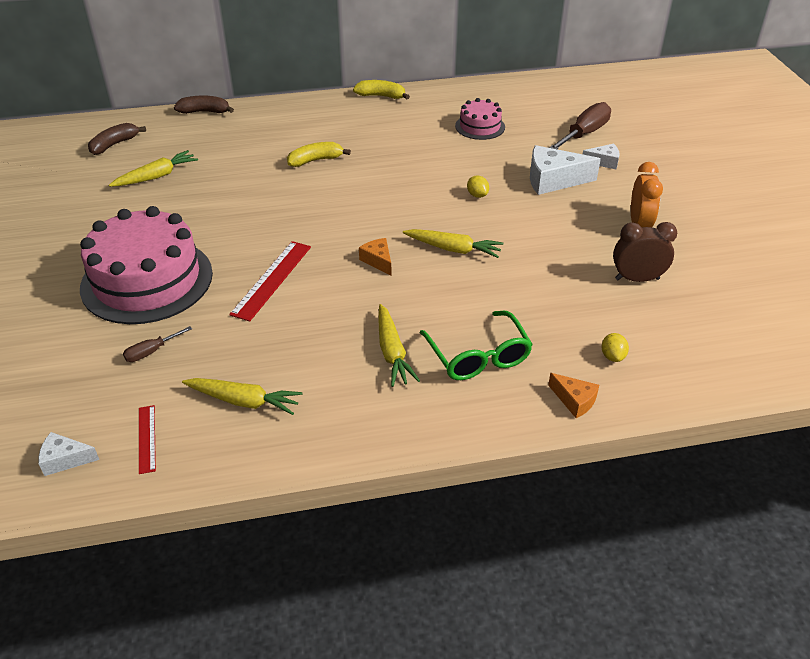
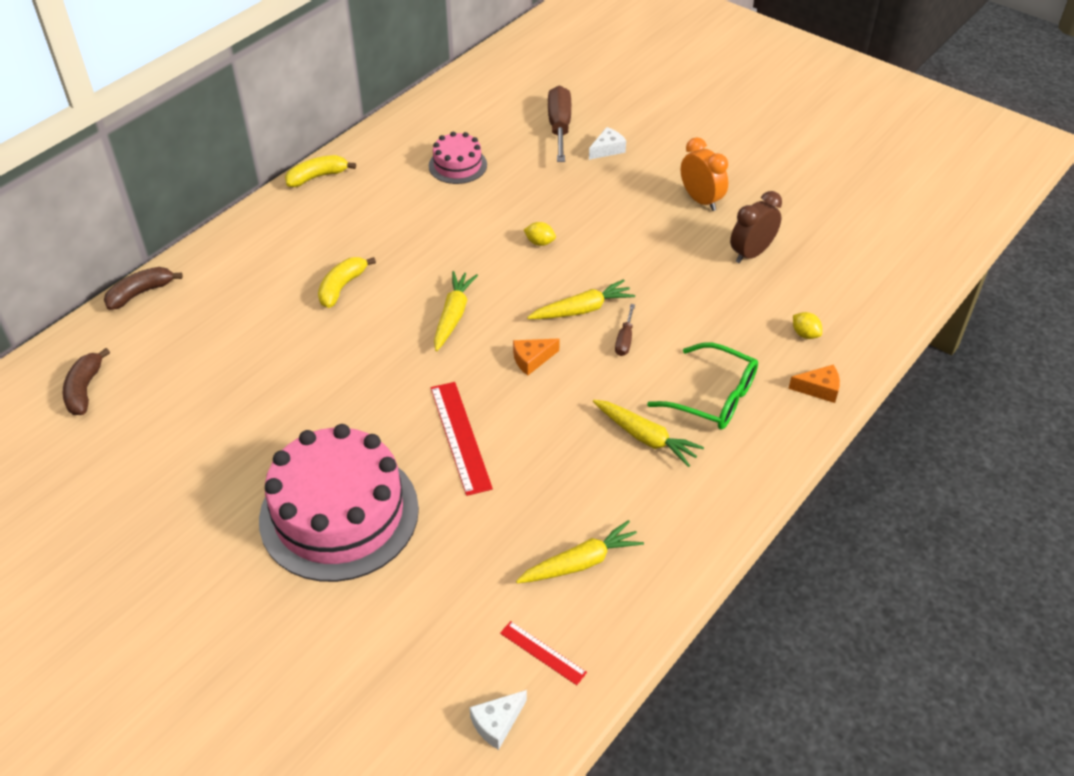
camera: 40 degrees left, 5 degrees up
yellow carrot [109,150,198,187] -> yellow carrot moved to [434,271,478,351]
brown screwdriver [123,326,192,362] -> brown screwdriver moved to [615,304,635,356]
orange cheese [359,238,392,276] -> orange cheese turned 45 degrees counterclockwise [513,339,560,375]
white cheese [530,145,601,195] -> none

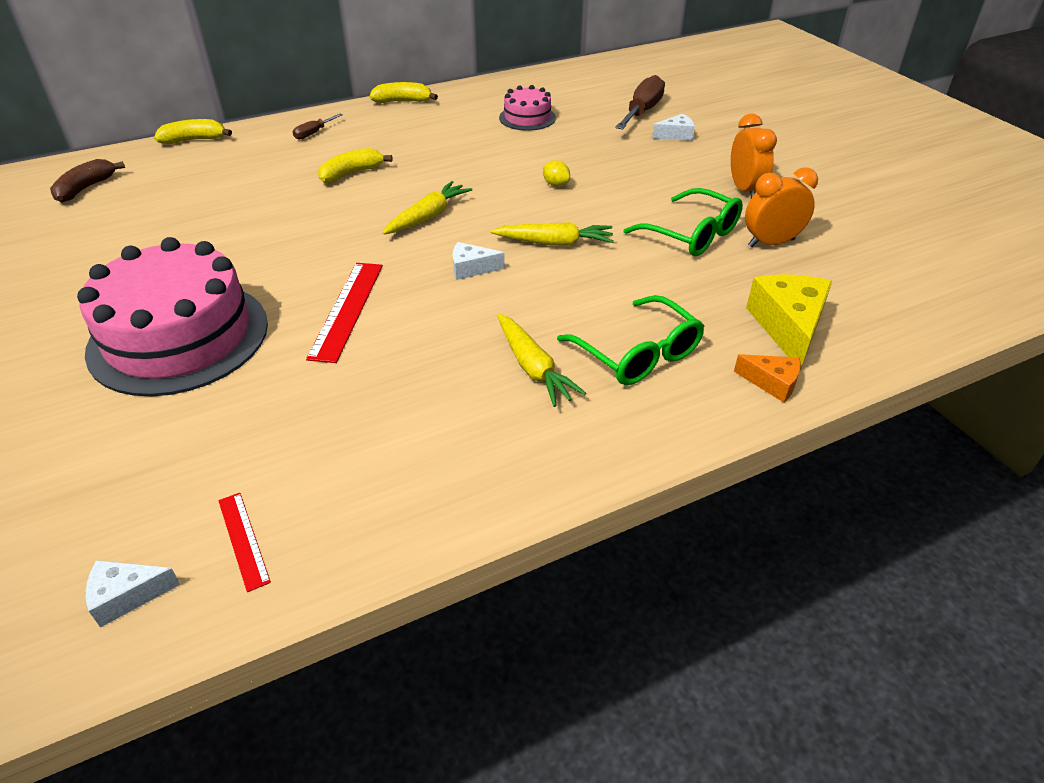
camera: 25 degrees right, 5 degrees down
brown banana [104,267,183,310] -> yellow banana [154,119,232,144]
orange cheese [513,339,560,375] -> white cheese [453,242,505,280]
yellow carrot [516,520,644,583] -> none
brown screwdriver [615,304,635,356] -> brown screwdriver moved to [293,113,343,140]
brown clock [730,191,782,263] -> orange clock [745,167,818,247]
yellow lemon [793,312,822,339] -> yellow cheese [746,274,832,371]
none -> green glasses [624,188,743,256]

